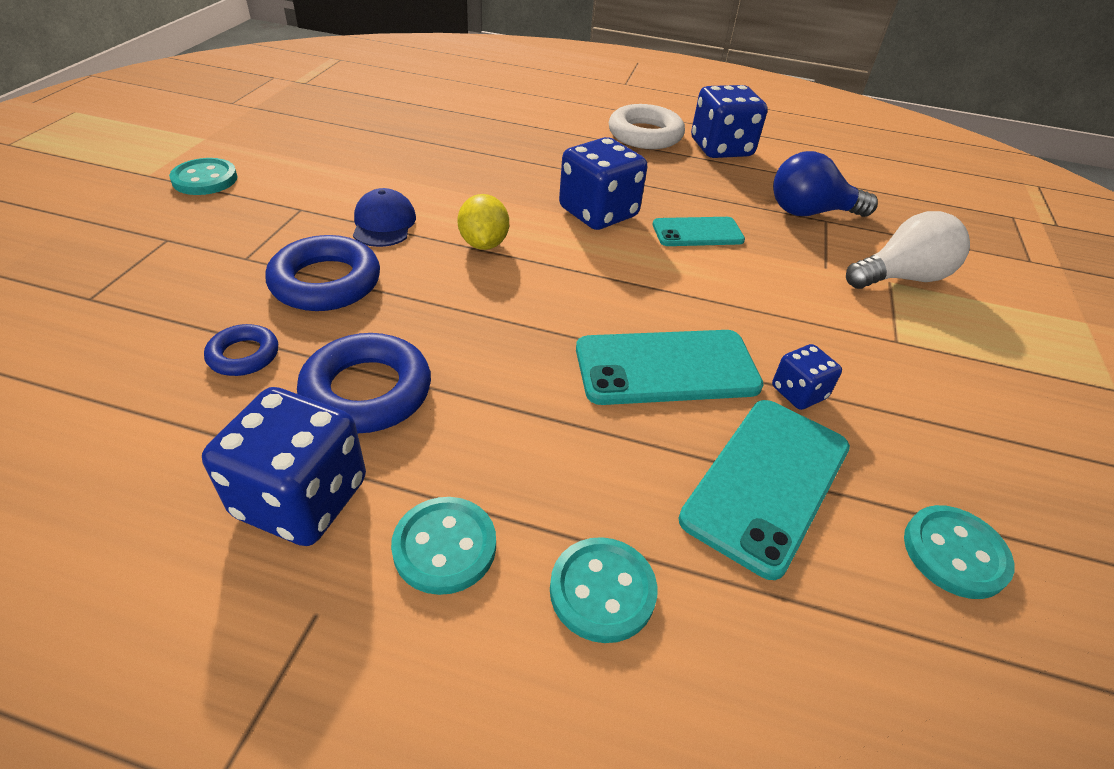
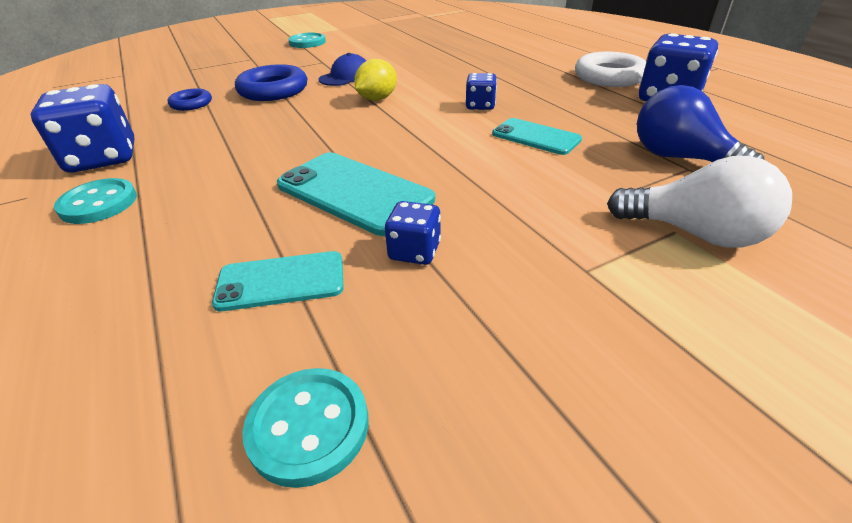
camera: 50 degrees right, 5 degrees down
blue ring [297,333,431,433] -> none
turquoise button [550,537,657,643] -> none
blue dice [559,137,647,230] -> blue dice [465,73,497,110], size x0.53
turquoise phone [679,400,850,580] -> turquoise phone [212,251,344,311], size x0.63

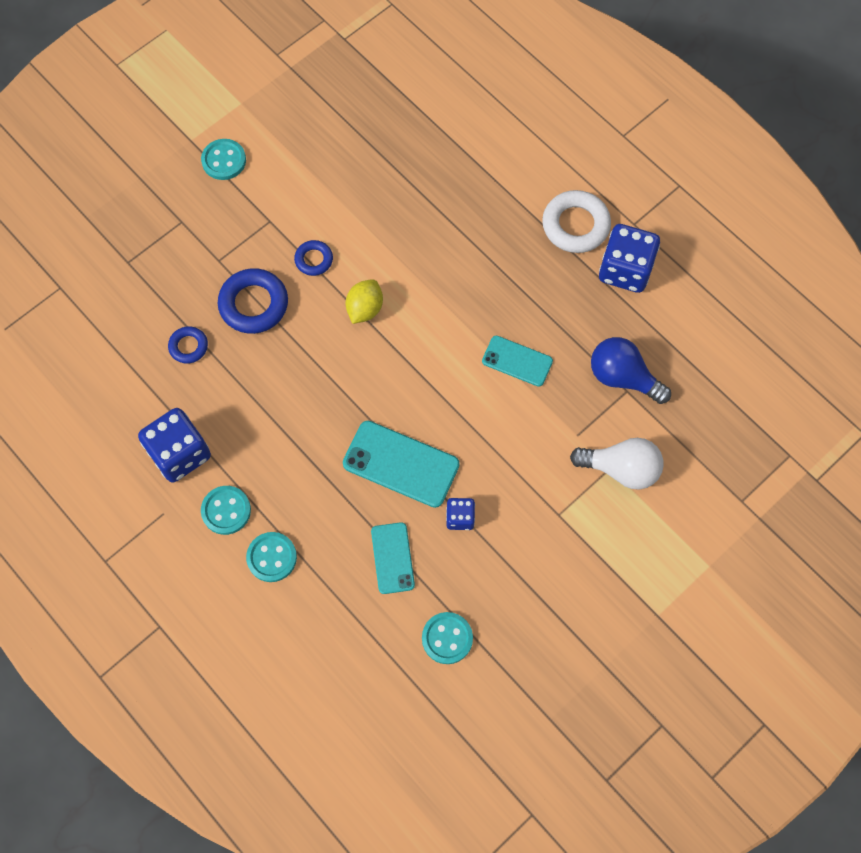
camera: 15 degrees left, 30 degrees up
turquoise phone [212,251,344,311] -> turquoise phone turned 75 degrees counterclockwise [371,522,415,594]
blue cap [319,53,366,86] -> blue ring [294,240,333,276]
blue dice [465,73,497,110] -> none
none -> turquoise button [246,532,297,582]

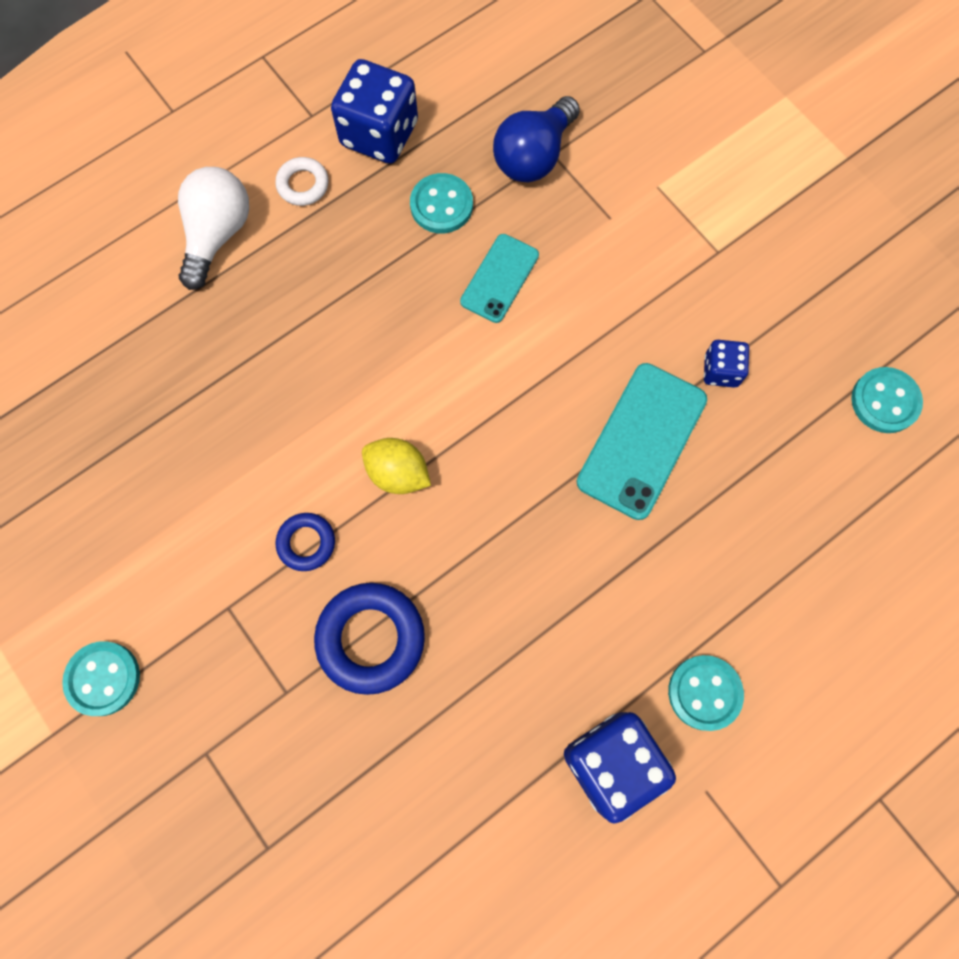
camera: 85 degrees left, 5 degrees up
blue ring [168,326,208,364] -> none
turquoise button [246,532,297,582] -> turquoise button moved to [410,173,473,233]
turquoise phone [371,522,415,594] -> none
white ring [542,190,611,253] -> white ring [275,157,329,206], size x0.56
white light bulb [570,438,664,489] -> white light bulb moved to [178,167,249,290]

